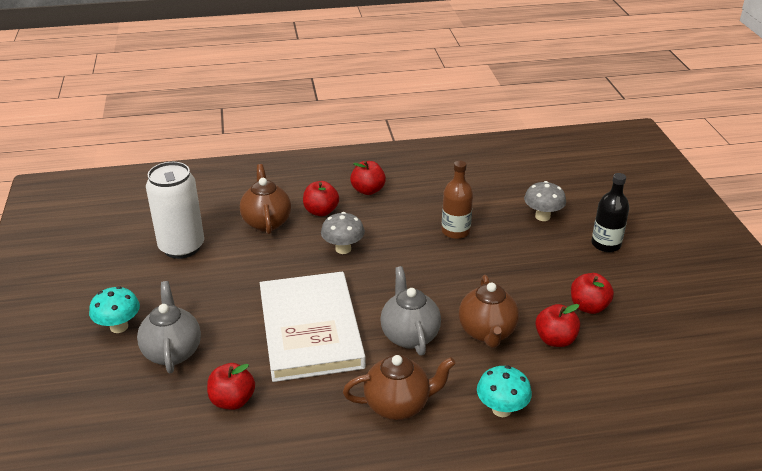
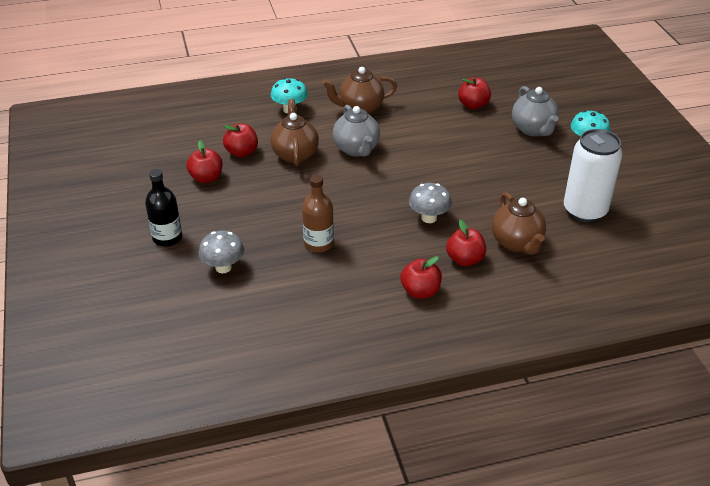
camera: 175 degrees right, 5 degrees up
white book [260,271,366,382] -> none

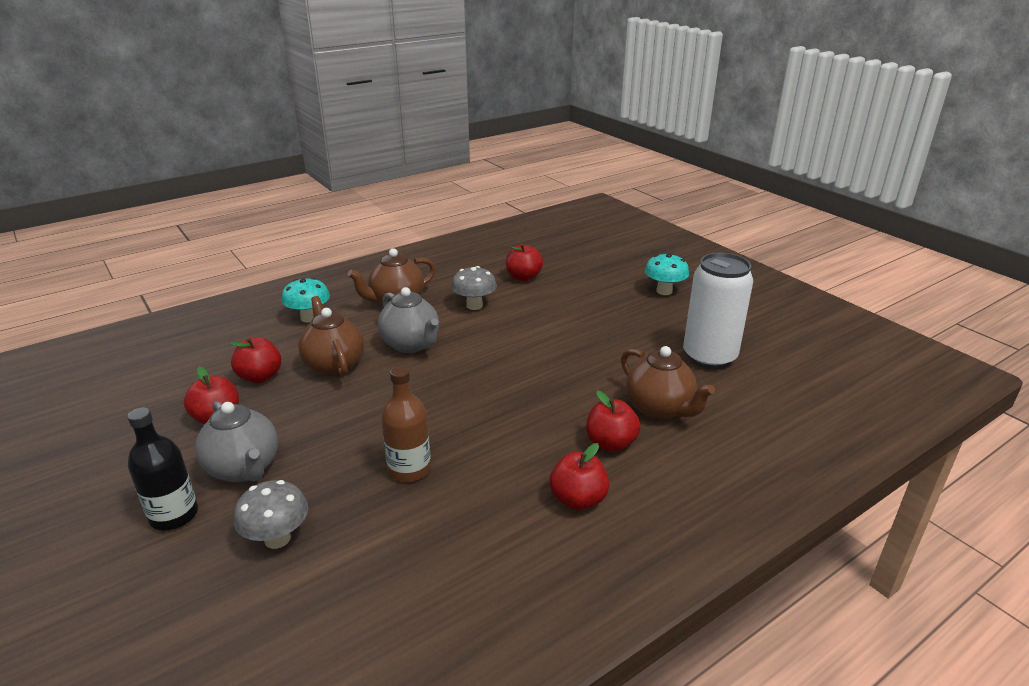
camera: 20 degrees left, 10 degrees down
grey mushroom [409,183,452,223] -> grey mushroom moved to [451,266,497,310]
grey teapot [512,86,559,136] -> grey teapot moved to [195,401,278,482]

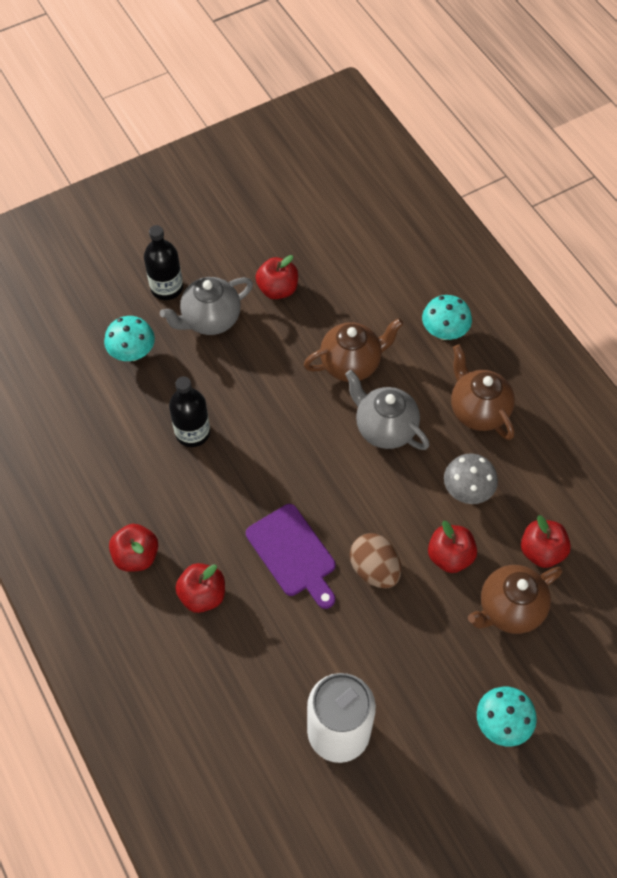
camera: 95 degrees right, 30 degrees up
red apple [230,337,281,383] -> red apple moved to [428,521,477,573]
grey mushroom [234,480,308,549] -> turquoise mushroom [104,316,155,361]
grey teapot [378,287,439,353] -> grey teapot turned 75 degrees clockwise [345,370,429,450]
brown bottle [381,366,431,482] -> black bottle [169,376,210,447]
brown teapot [621,346,715,420] -> brown teapot moved to [468,565,562,634]
none -> purple cutting board [246,504,336,609]
none -> brown egg [350,533,401,588]

